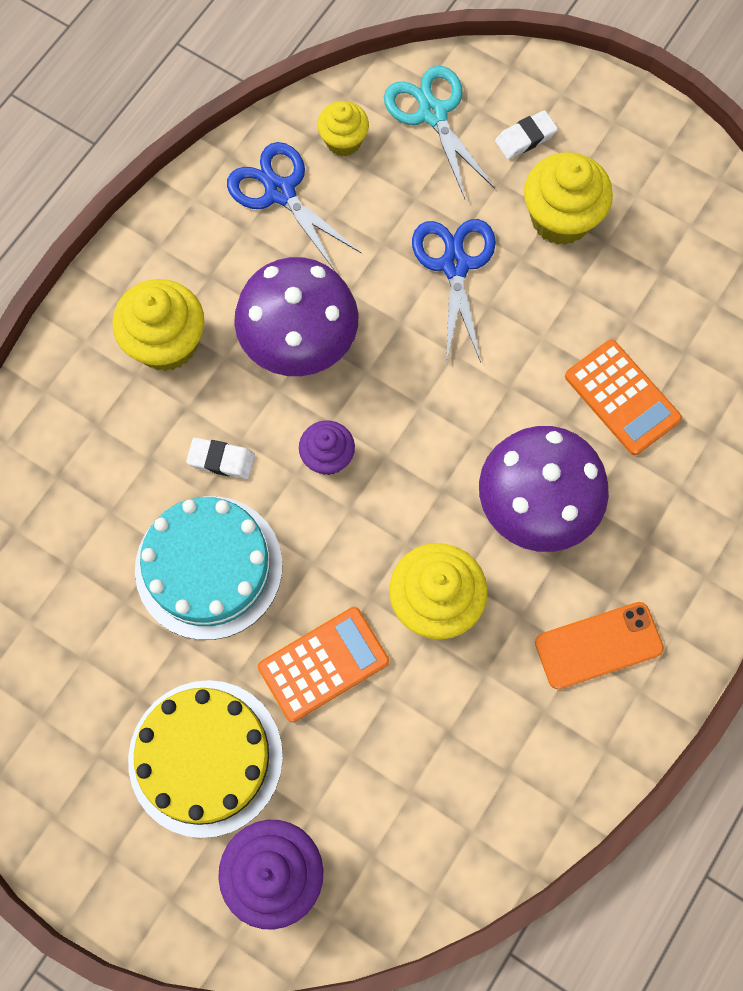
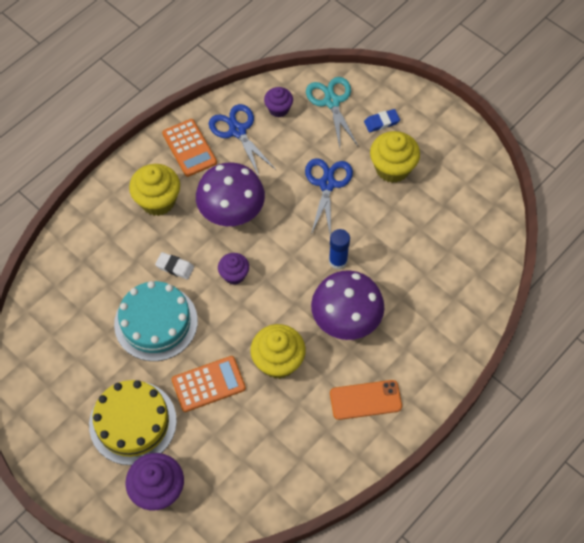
camera: 10 degrees right, 10 degrees down
yellow cupcake [317,101,369,157] -> purple cupcake [264,87,293,118]
white eraser [495,110,558,159] -> blue eraser [364,109,400,132]
orange calculator [565,339,682,455] -> orange calculator moved to [162,119,217,177]
none -> blue glue stick [329,229,350,269]

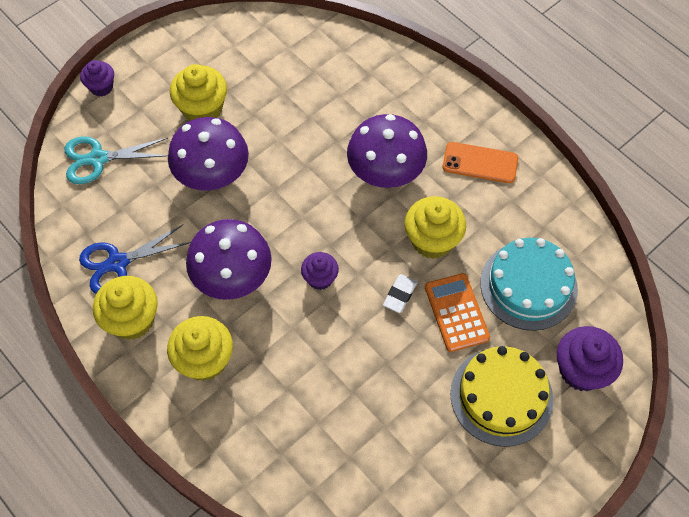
camera: 85 degrees left, 0 degrees up
turquoise cake [114,281,198,361] -> turquoise cake moved to [480,238,578,331]
white eraser [155,252,194,279] -> white eraser moved to [383,274,418,313]
orange calculator [162,119,217,177] -> yellow cupcake [93,276,158,340]
purple cupcake [264,87,293,118] -> purple cupcake moved to [80,60,114,96]
blue scissors [305,158,353,235] -> purple mushroom [168,117,249,191]
blue glue stick [329,229,350,269] -> none
orange phone [330,380,402,420] -> orange phone turned 75 degrees counterclockwise [442,142,518,183]
blue eraser [364,109,400,132] -> none

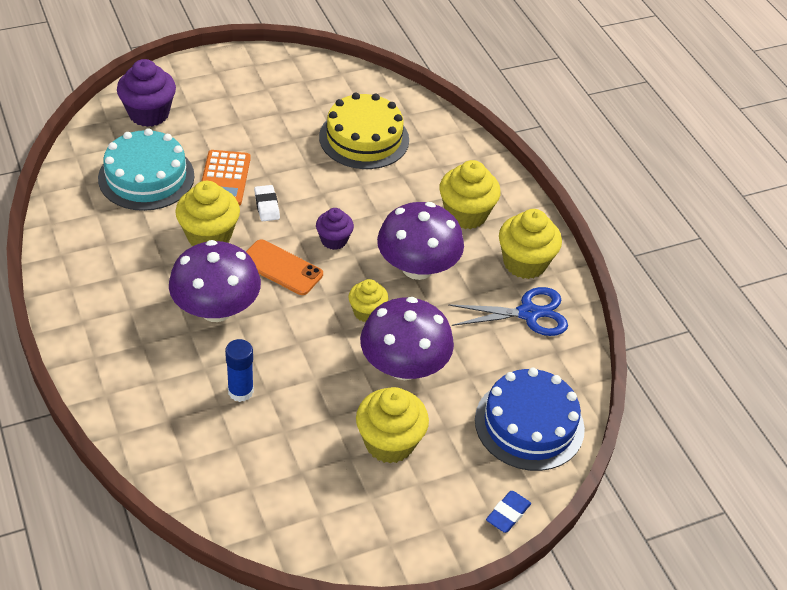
camera: 165 degrees left, 15 degrees down
turquoise scissors [65,136,168,184] -> blue cake [475,368,585,471]
purple cupcake [80,60,114,96] -> blue eraser [486,491,531,533]
white eraser [383,274,418,313] -> white eraser turned 60 degrees counterclockwise [254,185,280,221]
orange phone [442,142,518,183] -> orange phone moved to [246,240,323,295]
yellow cake [450,346,553,447] -> yellow cake moved to [319,93,409,169]
none -> blue glue stick [225,339,254,402]
none -> yellow cupcake [348,279,388,322]

